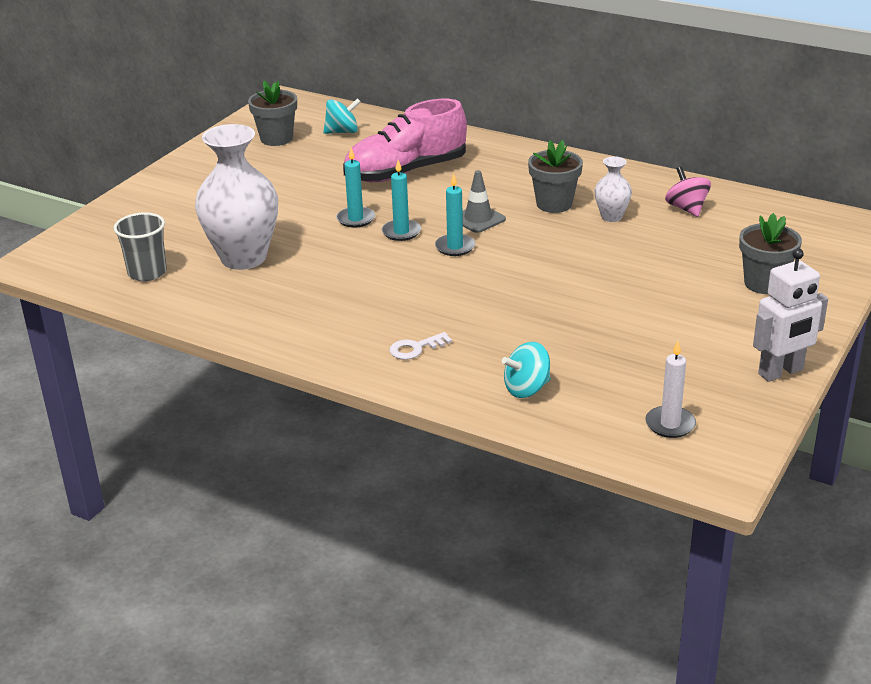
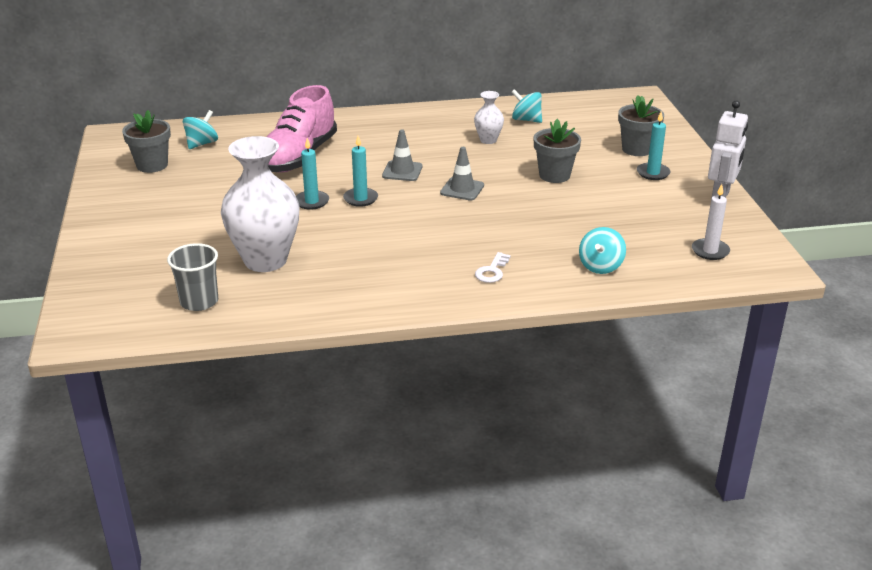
camera: 40 degrees left, 0 degrees up
turquoise candle [435,173,475,256] -> turquoise candle moved to [637,112,671,180]
grey flower pot [528,140,583,213] -> grey flower pot moved to [534,119,581,183]
pink spinning top [665,167,711,217] -> turquoise spinning top [511,89,542,123]
none -> grey traffic cone [440,147,484,201]

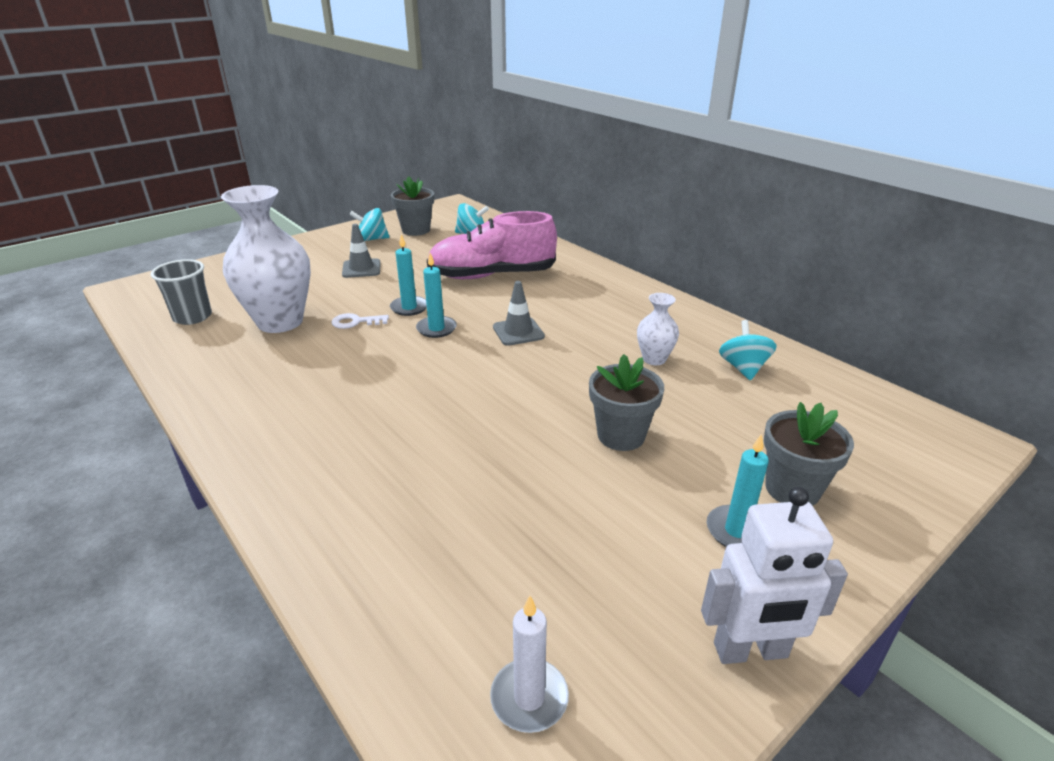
camera: 60 degrees right, 0 degrees up
grey traffic cone [440,147,484,201] -> grey traffic cone moved to [342,224,381,278]
white key [475,252,511,283] -> white key moved to [331,313,389,329]
turquoise spinning top [579,227,626,274] -> turquoise spinning top moved to [349,208,389,241]

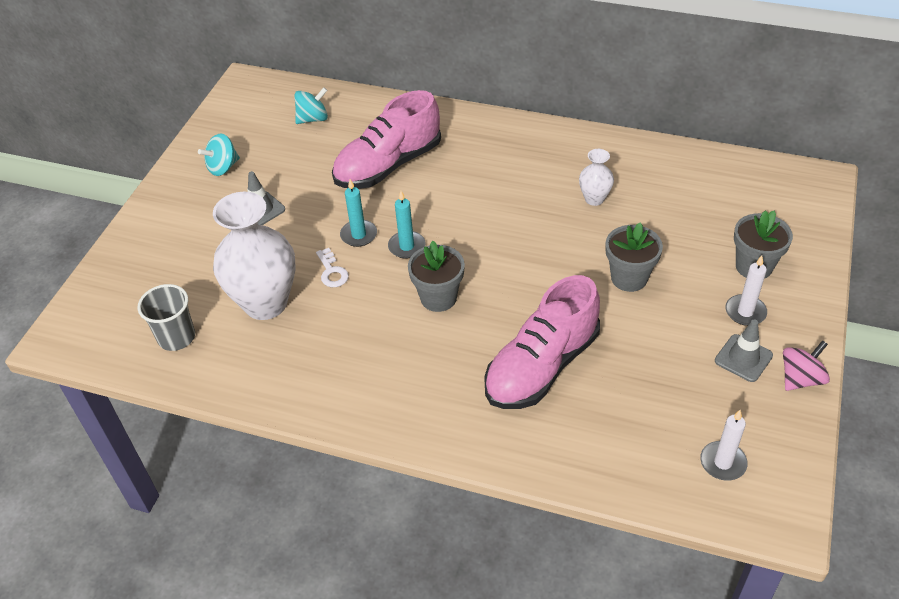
camera: 30 degrees left, 15 degrees up
white key [331,313,389,329] -> white key turned 75 degrees counterclockwise [316,248,349,287]
grey flower pot [391,176,434,236] -> grey flower pot moved to [408,241,465,312]
grey traffic cone [493,281,545,346] -> grey traffic cone moved to [715,319,773,382]
white robot [701,487,848,664] -> pink spinning top [783,340,830,391]
turquoise candle [707,434,769,547] -> white candle [725,256,767,326]
turquoise spinning top [719,320,777,381] -> none
none -> pink shoe [484,275,600,409]

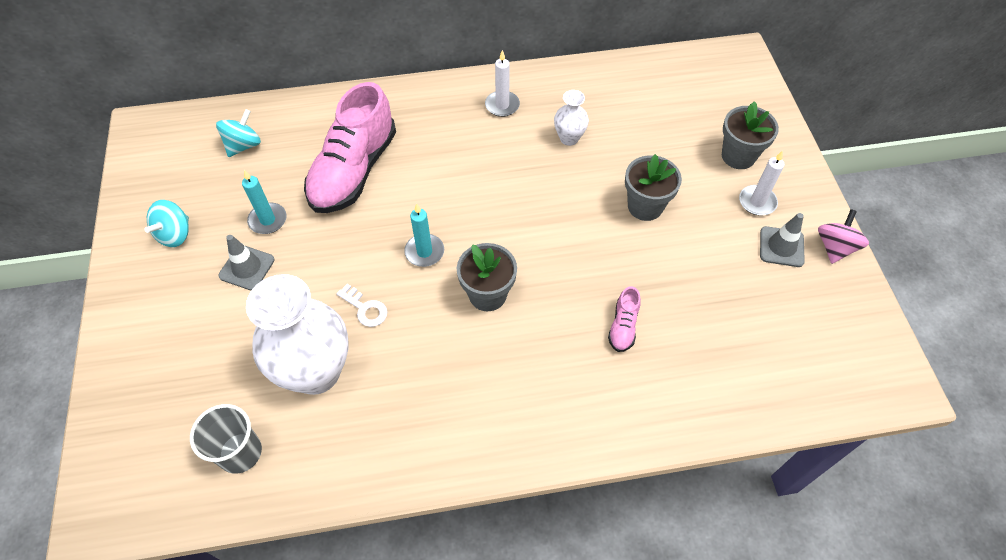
camera: 30 degrees left, 10 degrees up
turquoise candle [340,179,377,247] -> turquoise candle moved to [242,170,287,234]
pink shoe [484,275,600,409] -> pink shoe [608,286,641,352], size x0.42
white candle [700,410,748,481] -> white candle moved to [485,50,520,117]

